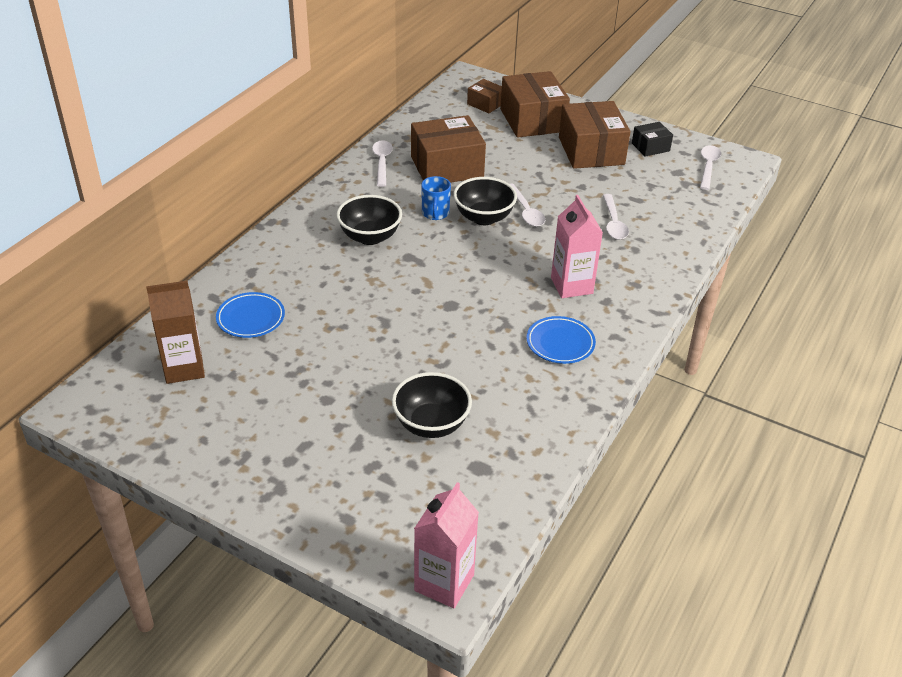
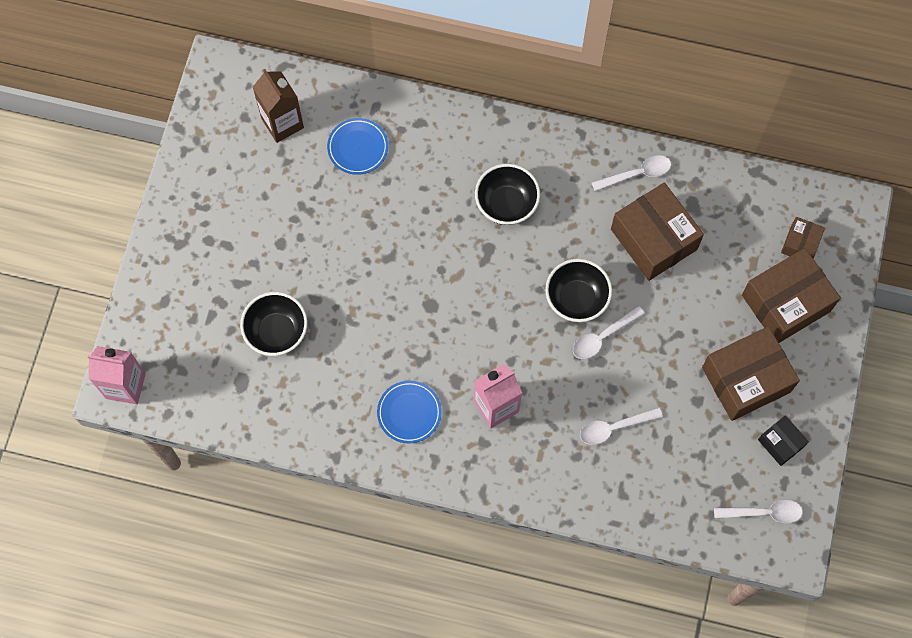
camera: 75 degrees right, 30 degrees up
blue mug [421,176,451,220] -> none

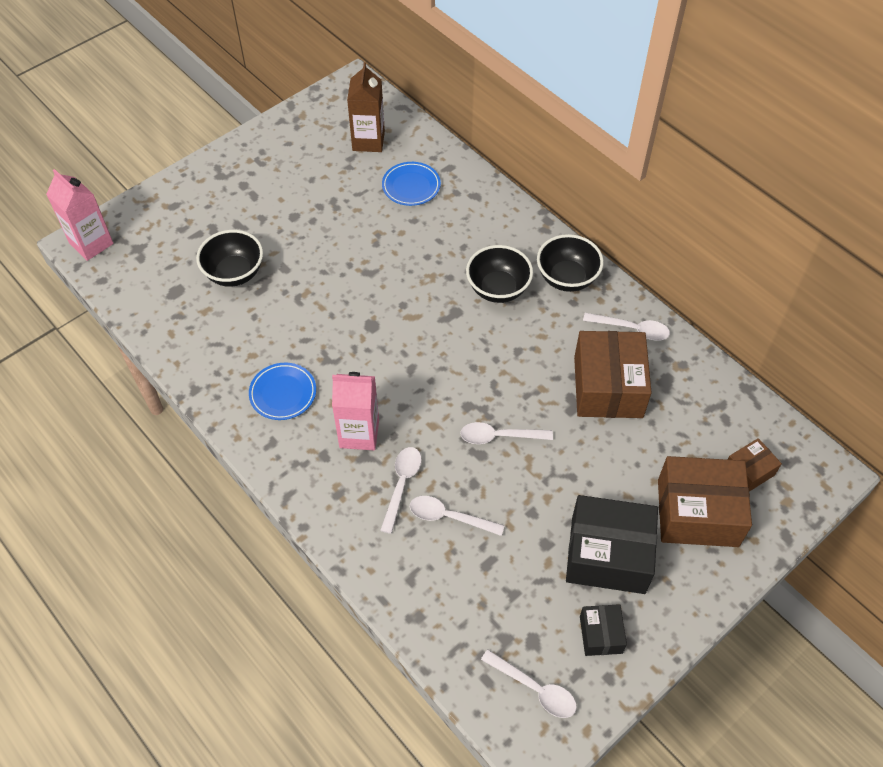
camera: 35 degrees right, 15 degrees down
black bowl [545,259,612,322] -> black bowl moved to [537,234,604,292]
brown box [702,326,800,421] -> black box [566,495,658,594]
none -> white spoon [380,447,422,534]

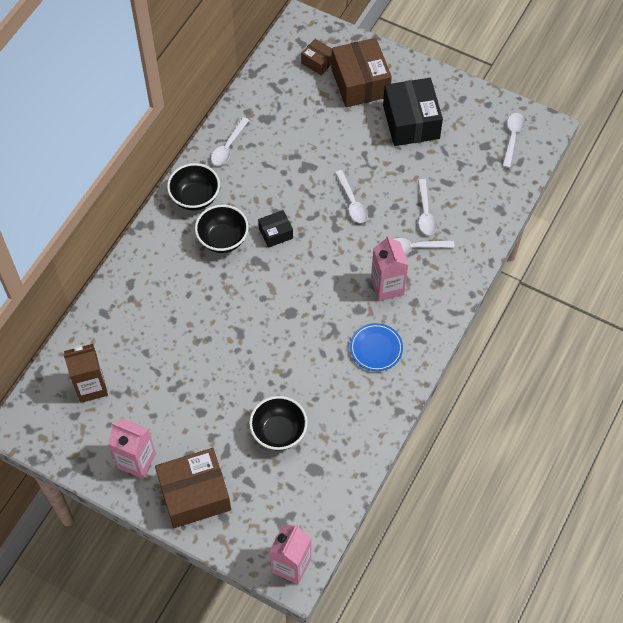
camera: 110 degrees left, 5 degrees up
blue plate [382,162,441,206] -> none
brown box [574,331,652,418] -> brown box moved to [155,448,231,528]
black box [580,604,627,656] -> black box moved to [258,210,293,248]
white spoon [583,313,670,341] -> white spoon turned 150 degrees counterclockwise [211,117,249,166]
none -> pink carton [108,418,156,479]

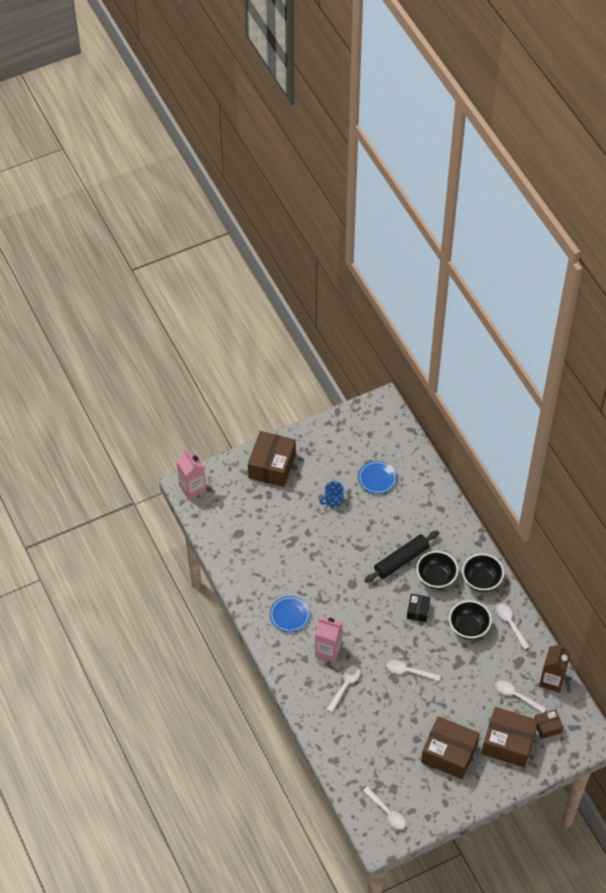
camera: 125 degrees right, 5 degrees down
brown carton [63,344,108,403] -> brown carton moved to [539,643,571,693]
pink carton [108,418,156,479] -> none
black bowl [249,396,308,451] -> black bowl moved to [449,600,492,640]
black box [383,78,443,146] -> brown box [421,716,480,779]
white spoon [418,179,437,235] -> white spoon moved to [495,680,546,713]
none -> blue mug [320,481,344,508]
none -> blue plate [358,461,397,494]
none -> black rolling pin [364,531,439,583]

